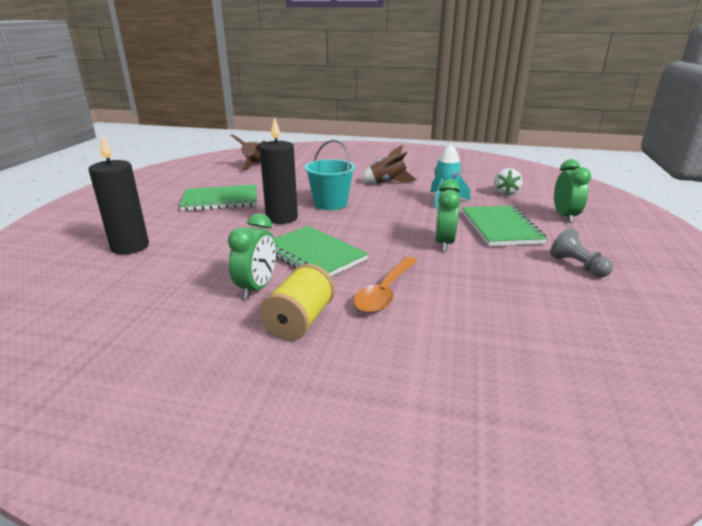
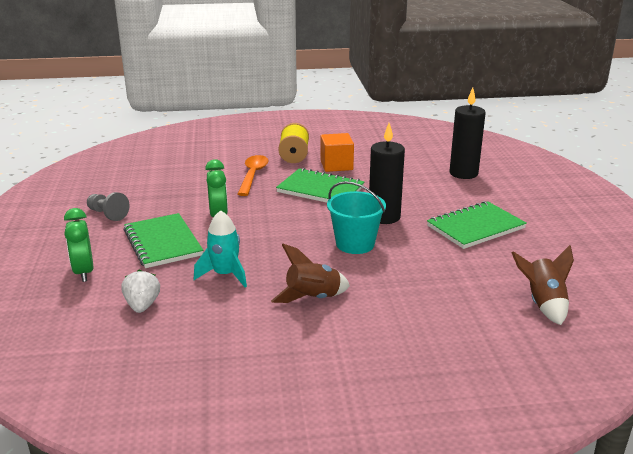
camera: 160 degrees right, 0 degrees up
green clock [228,213,276,299] -> orange cube [320,133,354,172]

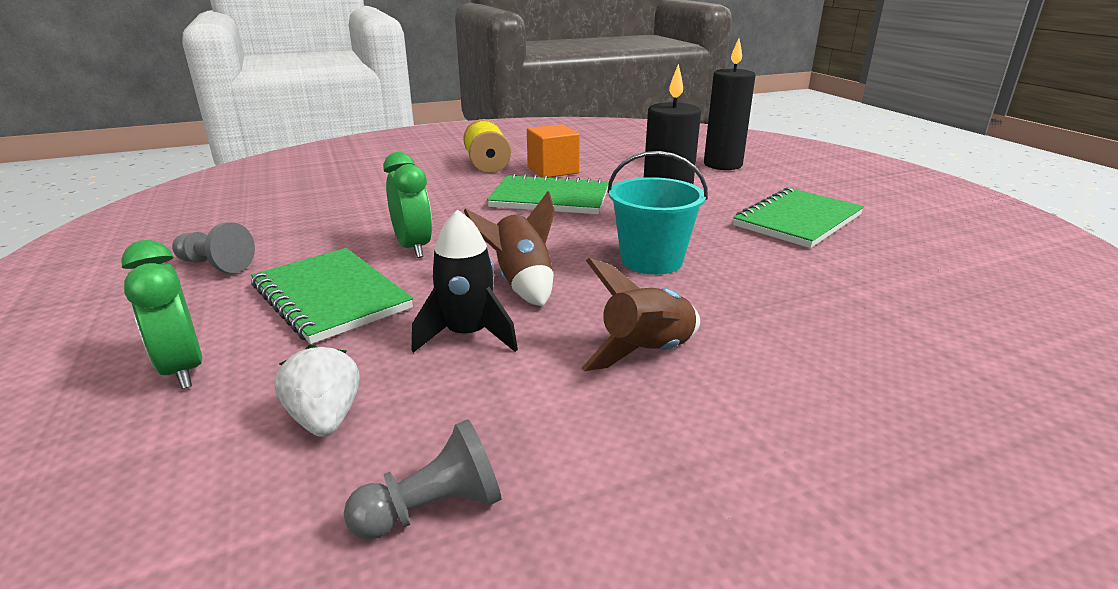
camera: 15 degrees left, 0 degrees up
turquoise rocket [194,210,247,287] -> black rocket [412,210,518,353]
orange spoon [238,155,269,196] -> none
brown rocket [512,245,574,325] -> brown rocket moved to [464,191,555,306]
none -> grey pawn [344,419,501,540]

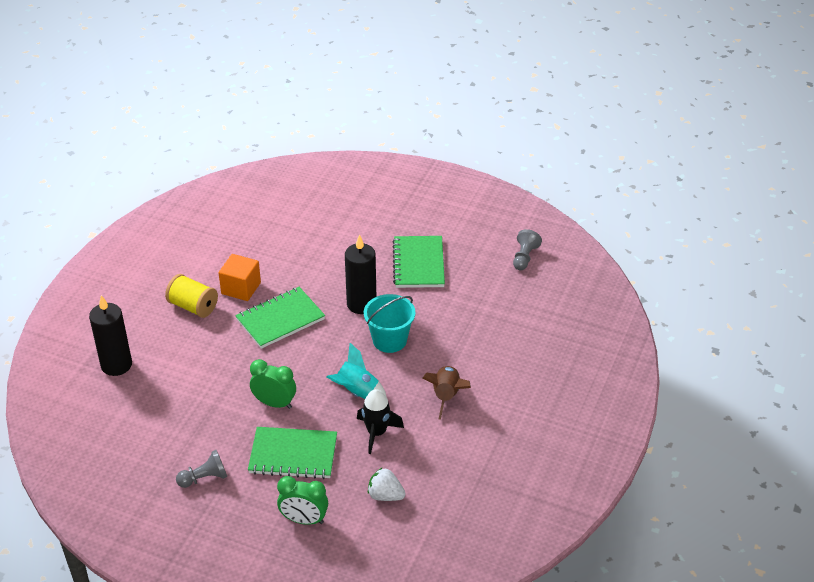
camera: 45 degrees left, 15 degrees up
grey pawn [344,419,501,540] -> grey pawn moved to [513,229,542,270]
brown rocket [464,191,555,306] -> turquoise rocket [327,343,387,399]
black candle [704,38,756,170] -> black candle moved to [89,295,132,376]

